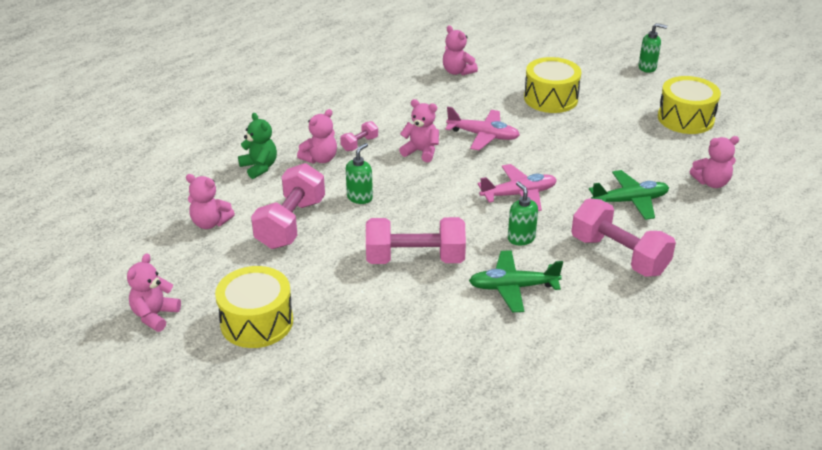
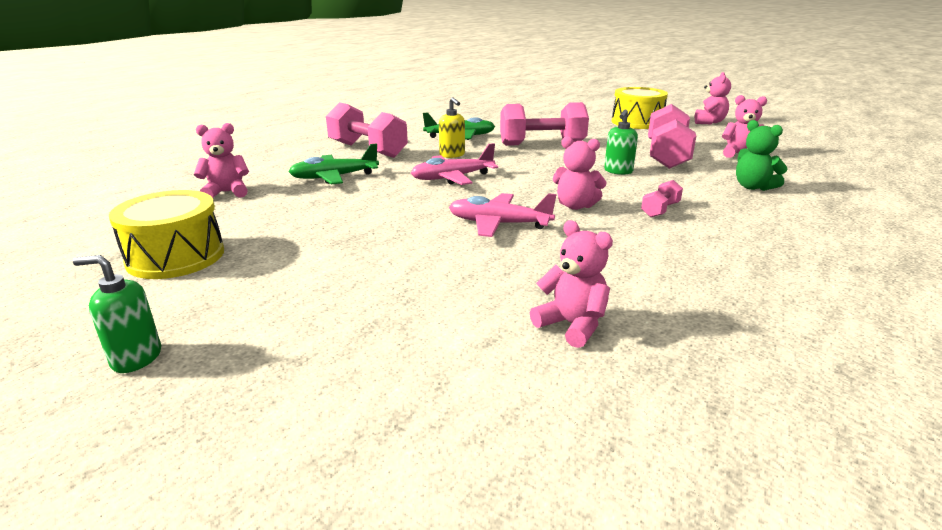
camera: 175 degrees right, 10 degrees down
pink teddy bear [297,109,337,164] -> none
green soap dispenser [508,181,538,245] -> yellow soap dispenser [439,97,465,158]
yellow drum [524,57,581,113] -> none

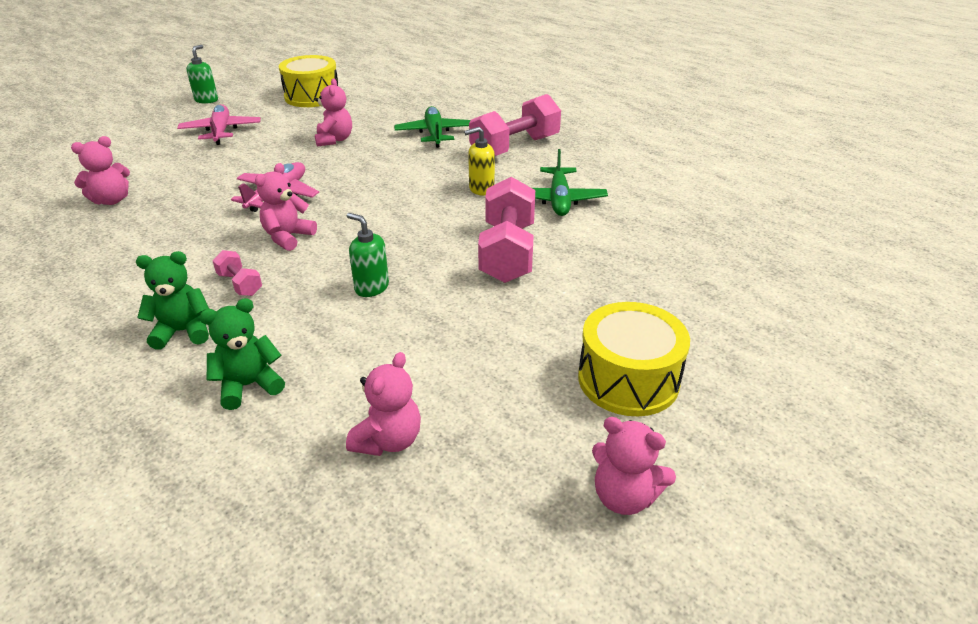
camera: 100 degrees right, 10 degrees up
pink teddy bear [194,123,249,198] -> pink teddy bear moved to [315,78,352,146]
pink plane [411,143,498,185] -> pink plane moved to [177,104,261,145]
pink dumbbell [648,104,696,169] -> none
none -> green teddy bear [136,251,209,350]

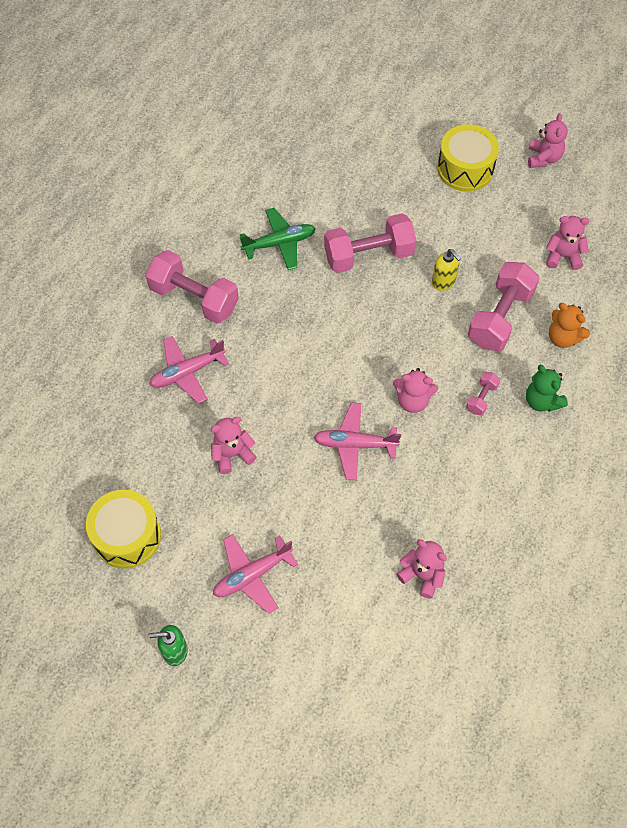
camera: 110 degrees left, 25 degrees up
green teddy bear [199,298,285,410] -> orange teddy bear [549,303,590,348]
green soap dispenser [347,213,389,297] -> none
green plane [394,106,470,148] -> pink plane [149,336,229,404]
yellow soap dispenser [464,127,495,196] -> yellow soap dispenser moved to [432,249,461,291]
none -> pink dumbbell [468,262,540,351]

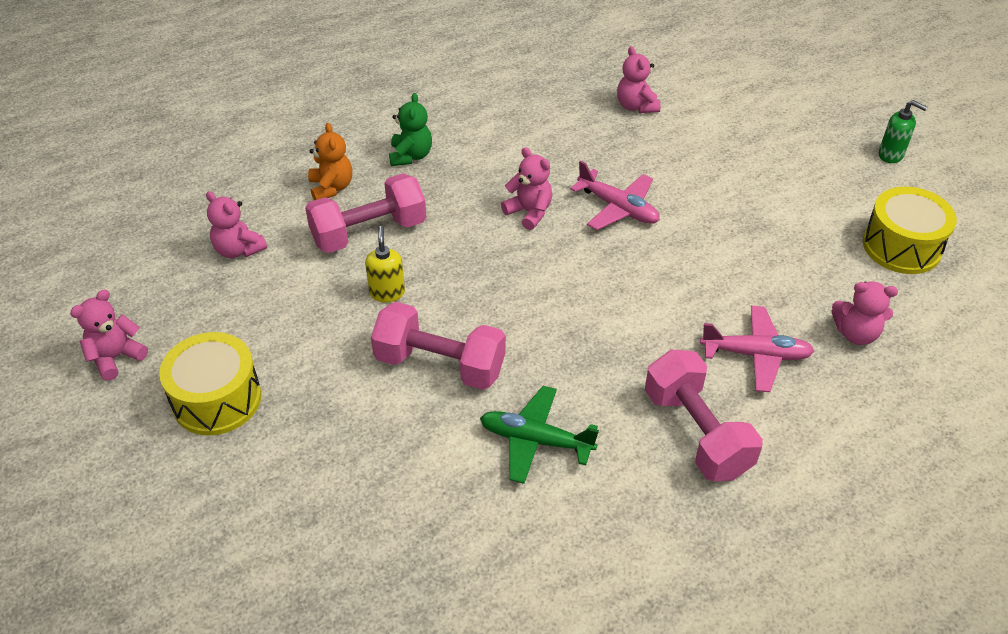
camera: 145 degrees left, 15 degrees down
pink teddy bear [211,417,257,474] -> pink teddy bear moved to [831,282,898,345]
pink plane [213,534,298,614] -> none
pink dumbbell [466,372,500,415] -> none

